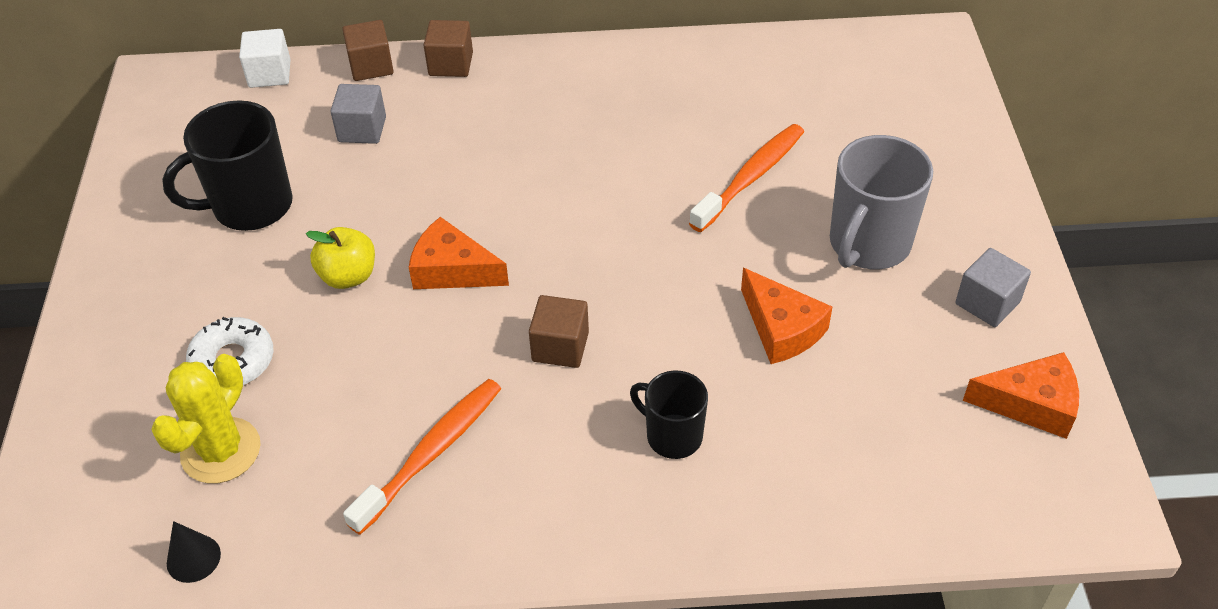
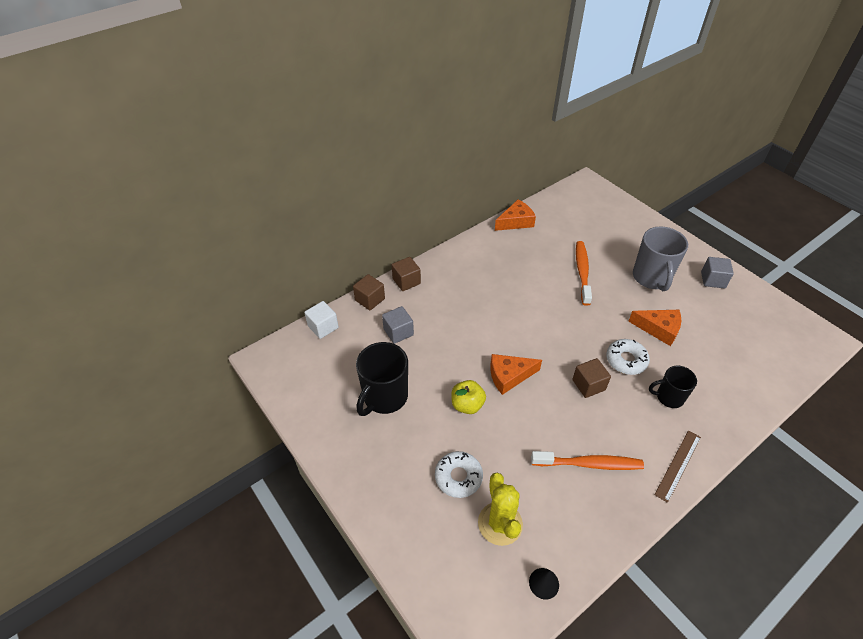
camera: 35 degrees left, 0 degrees up
orange toothbrush [343,379,501,535] -> orange toothbrush turned 90 degrees clockwise [531,451,644,470]
orange cheese [963,352,1079,439] -> orange cheese moved to [495,200,536,231]
none -> white donut [606,339,650,375]
none -> brown ruler [654,430,701,503]

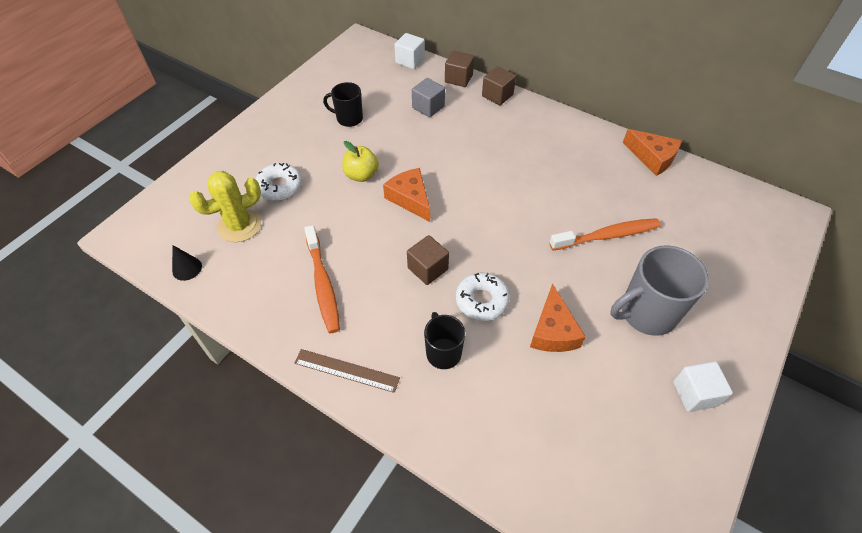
camera: 70 degrees right, 5 degrees up
black mug [356,342,408,416] -> black mug [323,82,363,127], size x0.60
grey cube [701,257,734,288] -> white cube [673,362,733,412]

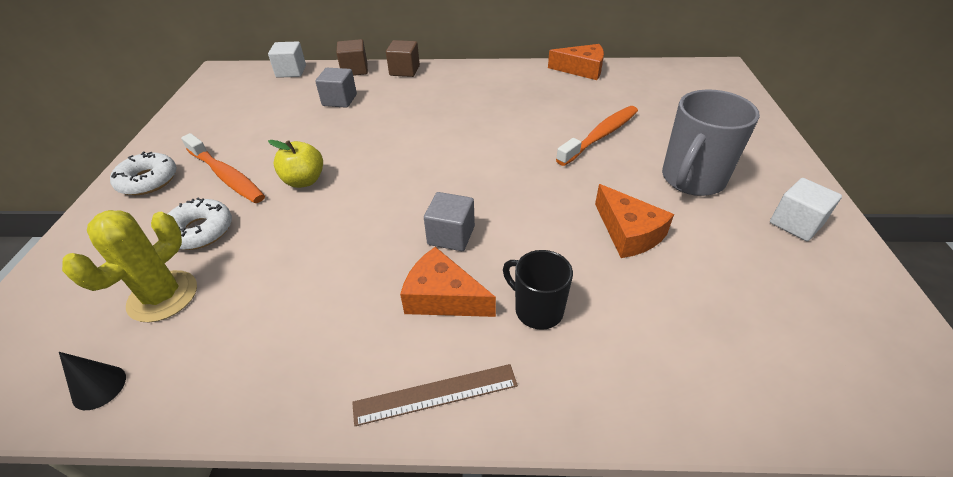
camera: 30 degrees left, 10 degrees down
orange toothbrush [304,225,340,333] -> orange toothbrush moved to [181,133,265,203]
black mug [323,82,363,127] -> none
orange cheese [383,168,430,222] -> orange cheese moved to [400,247,496,317]
brown cube [407,235,449,285] -> grey cube [424,192,475,251]
white donut [456,273,510,321] -> white donut moved to [110,152,177,195]

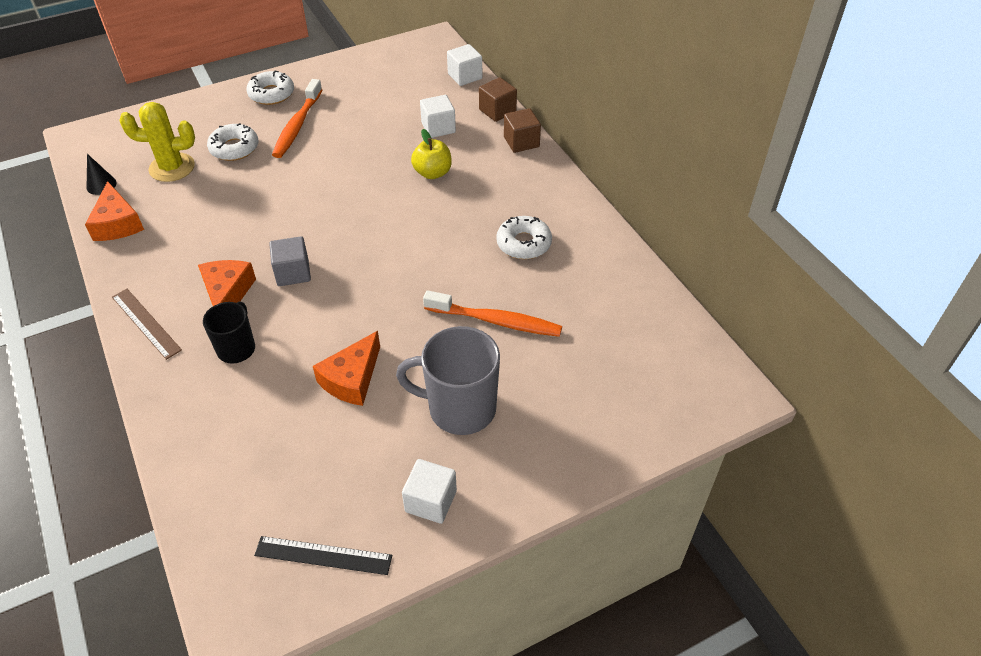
camera: 60 degrees right, 5 degrees up
yellow apple [268,140,323,188] -> yellow apple moved to [411,129,452,179]
grey cube [315,68,357,108] -> white cube [420,95,456,138]
orange cheese [548,44,604,80] -> orange cheese moved to [85,181,144,241]
none -> black ruler [254,536,392,575]
none -> white donut [496,216,552,259]

